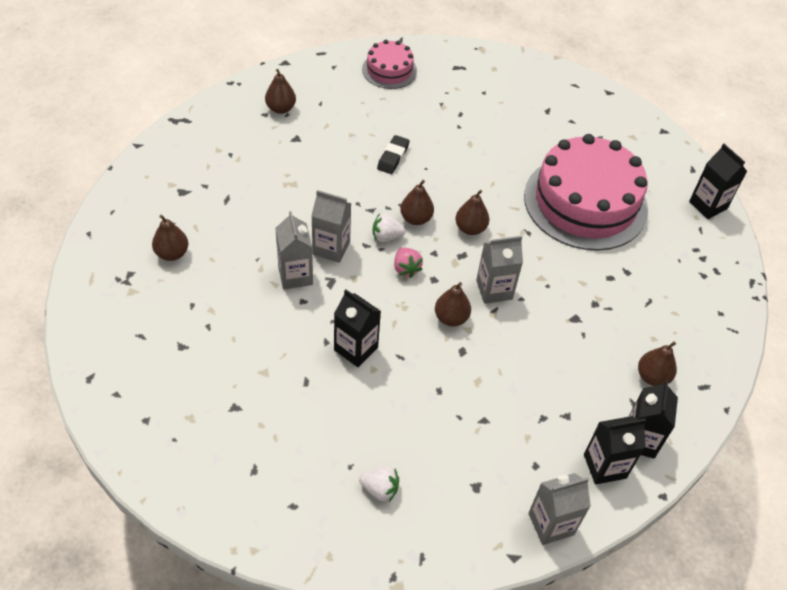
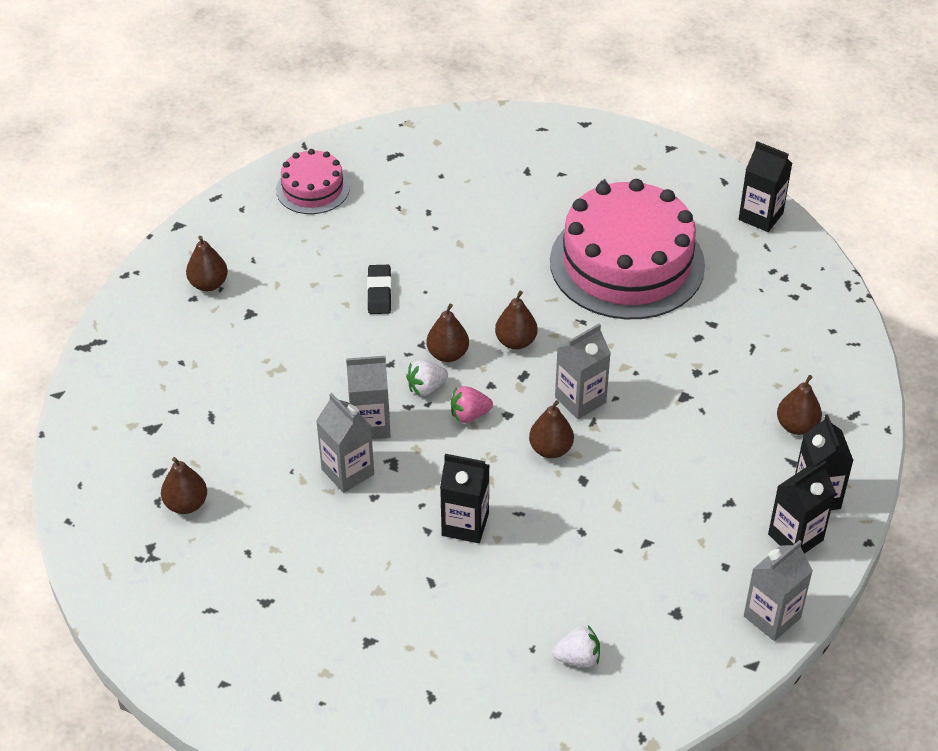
camera: 20 degrees left, 5 degrees down
pink strawberry [394,247,423,278] -> pink strawberry turned 120 degrees clockwise [451,386,493,423]

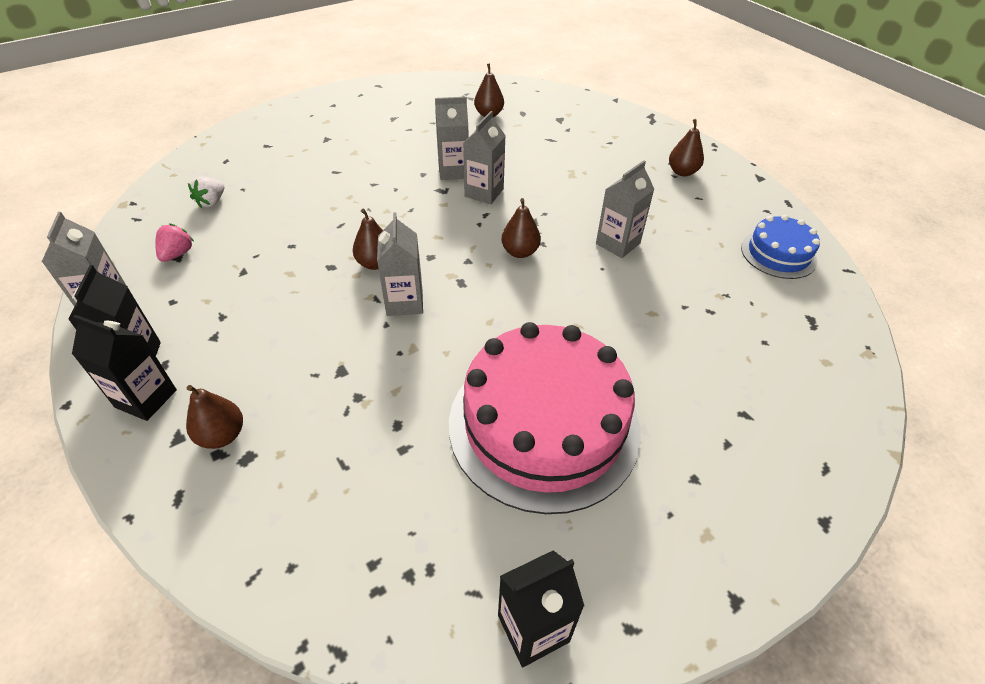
camera: 120 degrees right, 0 degrees up
pink cake [276,149,350,214] -> blue cake [741,215,820,279]
black eraser [367,265,392,314] -> grey carton [596,160,654,258]
white strawberry [406,360,448,396] -> none
black carton [440,454,489,543] -> none
pink strawberry [451,386,493,423] -> pink strawberry moved to [155,223,194,262]
brown pear [495,291,538,350] -> none

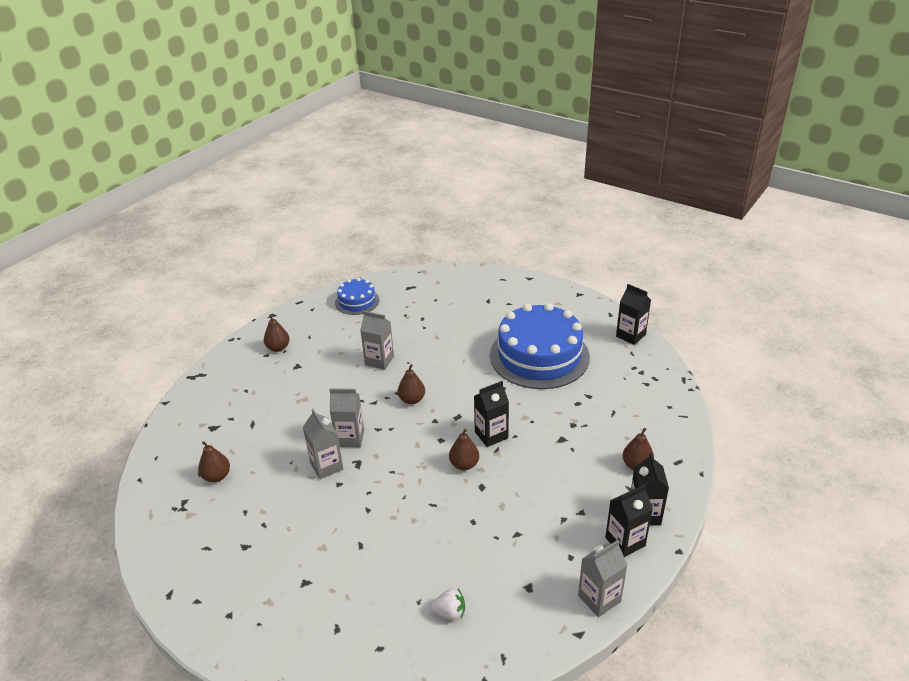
camera: 110 degrees left, 10 degrees down
pink strawberry [155,223,194,262] -> none
grey carton [377,212,423,316] -> black carton [474,381,509,447]
pink cake [449,322,641,514] -> blue cake [490,303,590,389]

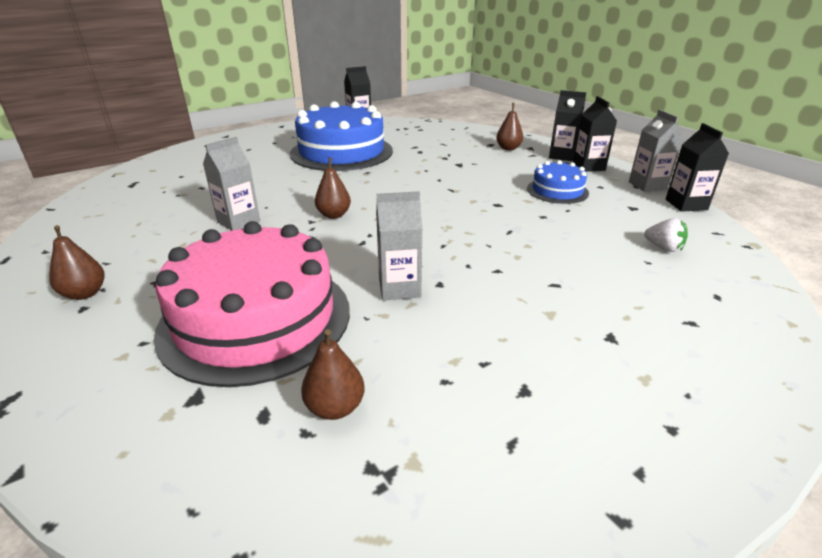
camera: 70 degrees left, 5 degrees down
grey carton [329,388,364,447] -> none
blue cake [335,278,379,315] -> blue cake moved to [527,160,589,204]
white strawberry [430,588,465,620] -> white strawberry turned 105 degrees clockwise [644,218,688,252]
brown pear [449,428,479,470] -> none
black carton [474,381,509,447] -> black carton moved to [666,123,729,212]
none -> pink cake [154,221,350,387]

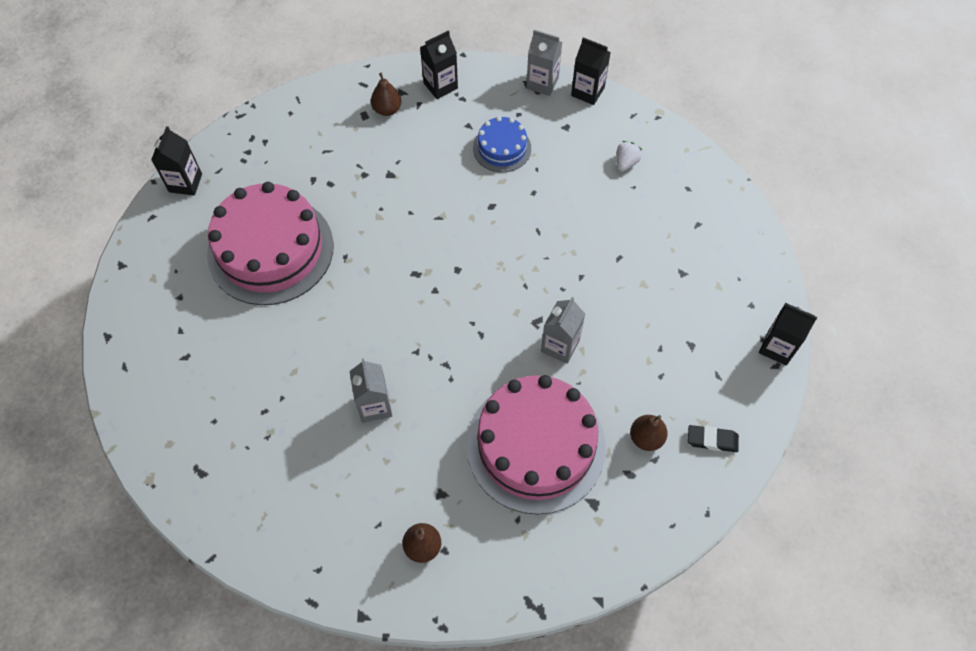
camera: 55 degrees left, 30 degrees up
blue cake [290,101,393,171] -> pink cake [207,182,334,305]
brown pear [315,157,351,219] -> none
black carton [573,96,617,172] -> black carton moved to [759,303,817,365]
white strawberry [644,218,688,252] -> white strawberry turned 45 degrees counterclockwise [616,141,642,171]
none -> black eraser [688,425,739,452]

